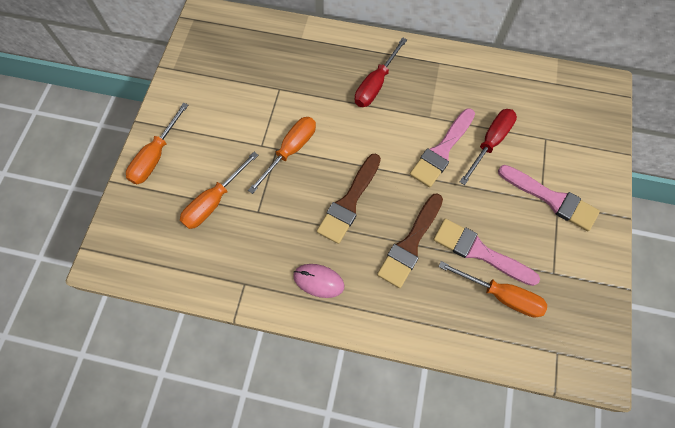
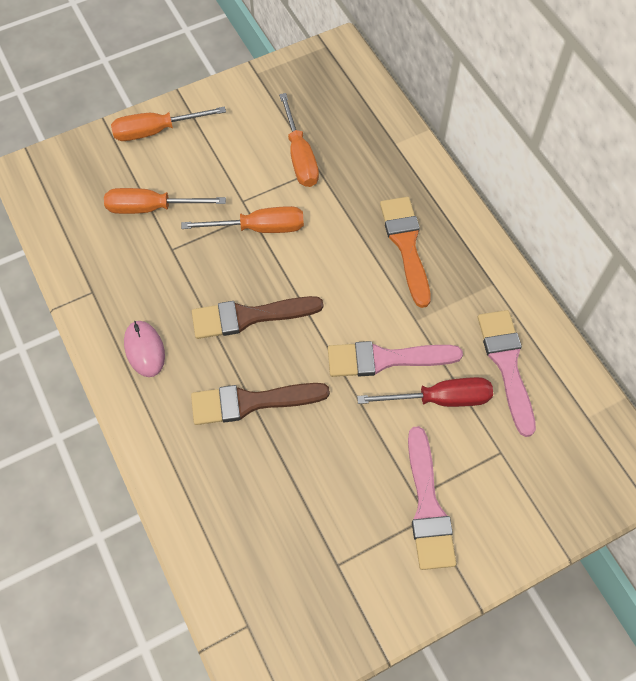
camera: 50 degrees right, 5 degrees down
red screwdriver [355,37,407,107] -> orange brush [380,197,431,308]
pink brush [433,218,540,286] -> pink brush moved to [478,310,536,437]
orange screwdriver [439,261,547,317] -> orange screwdriver moved to [279,93,319,187]

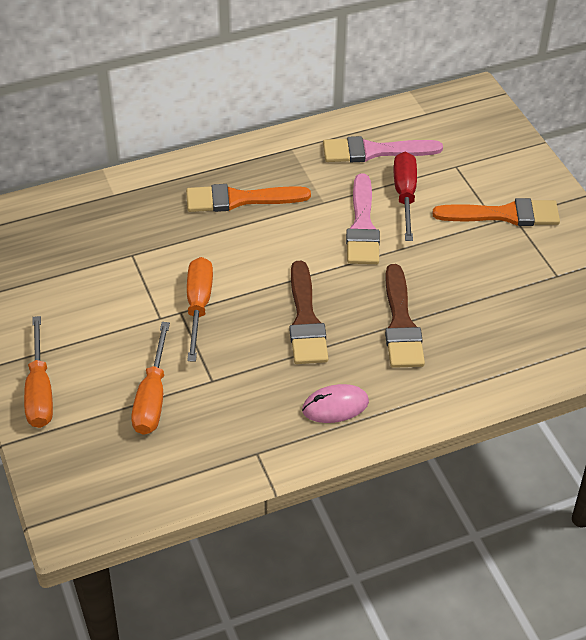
camera: 85 degrees left, 15 degrees down
orange screwdriver [279,93,319,187] -> none
pink brush [408,426,456,570] -> orange brush [432,198,560,226]

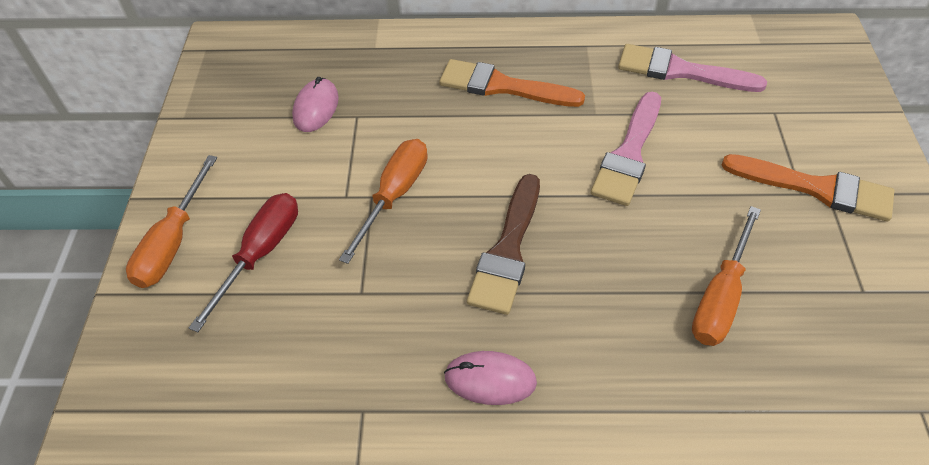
camera: 25 degrees right, 5 degrees up
orange screwdriver [131,322,170,435] -> orange screwdriver moved to [692,206,761,346]
brown brush [385,264,425,368] -> none
red screwdriver [393,152,417,241] -> red screwdriver moved to [189,193,298,332]
none -> pink mouse [292,77,339,132]

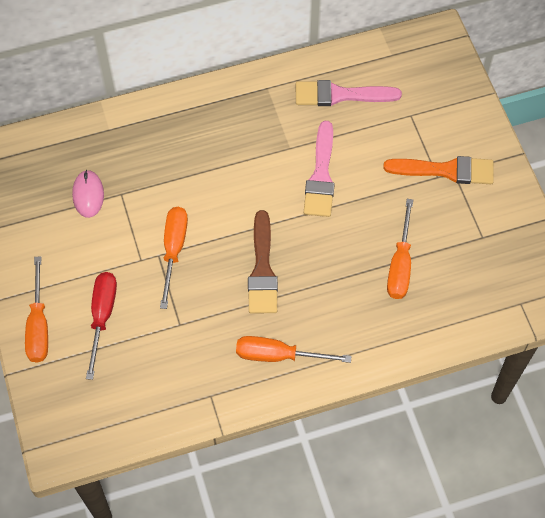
camera: 20 degrees left, 10 degrees up
orange brush [439,59,585,107] -> none
pink mouse [444,351,537,405] -> orange screwdriver [236,336,352,363]

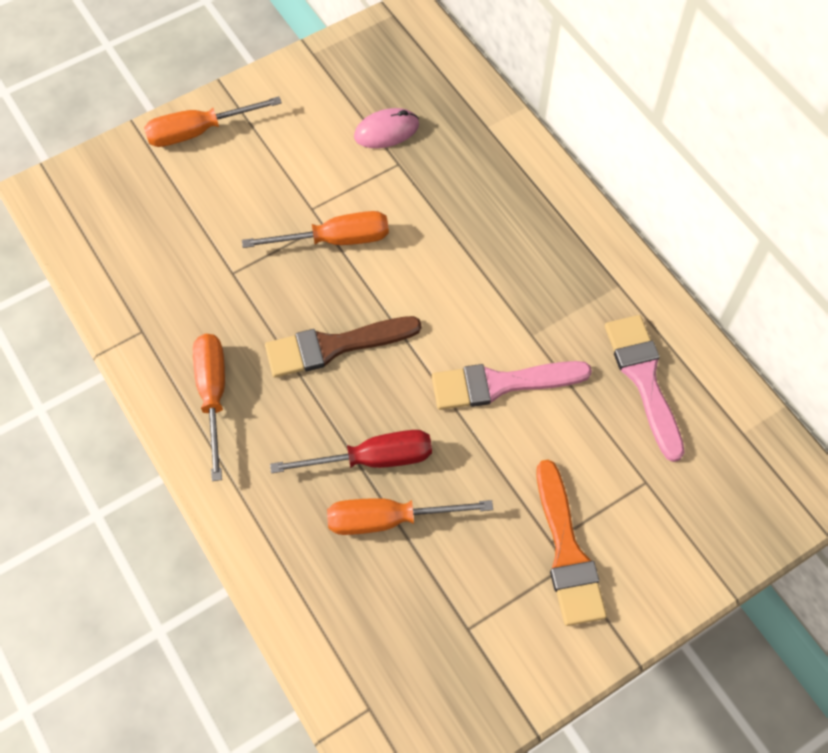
camera: 75 degrees right, 0 degrees up
red screwdriver [86,272,117,380] -> red screwdriver moved to [270,430,432,473]

